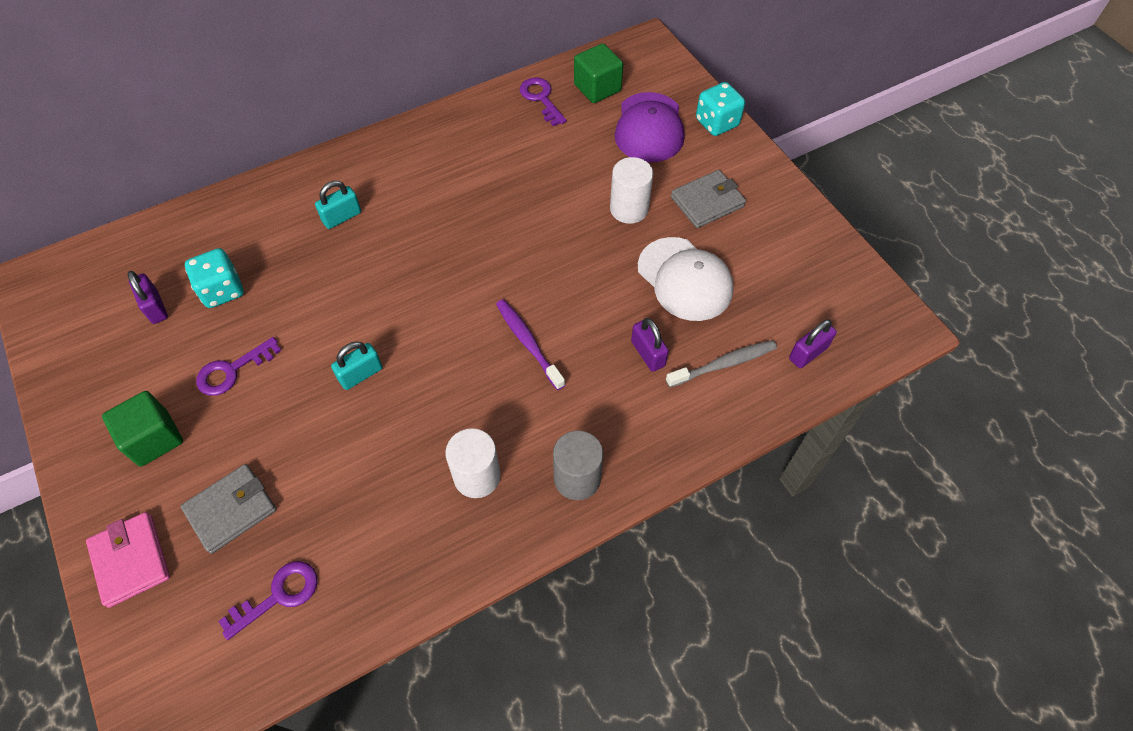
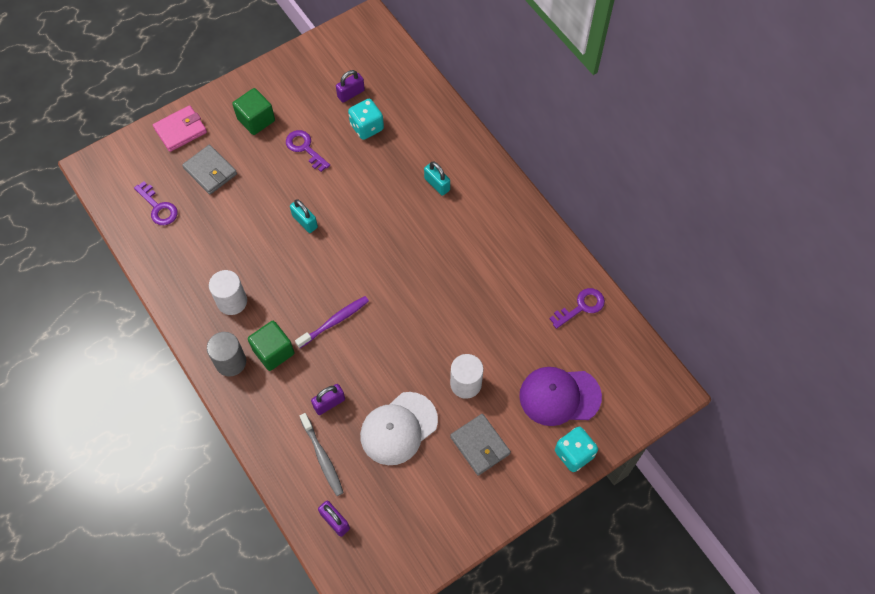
camera: 85 degrees right, 5 degrees up
green cube [574,43,623,103] -> green cube moved to [248,321,295,371]

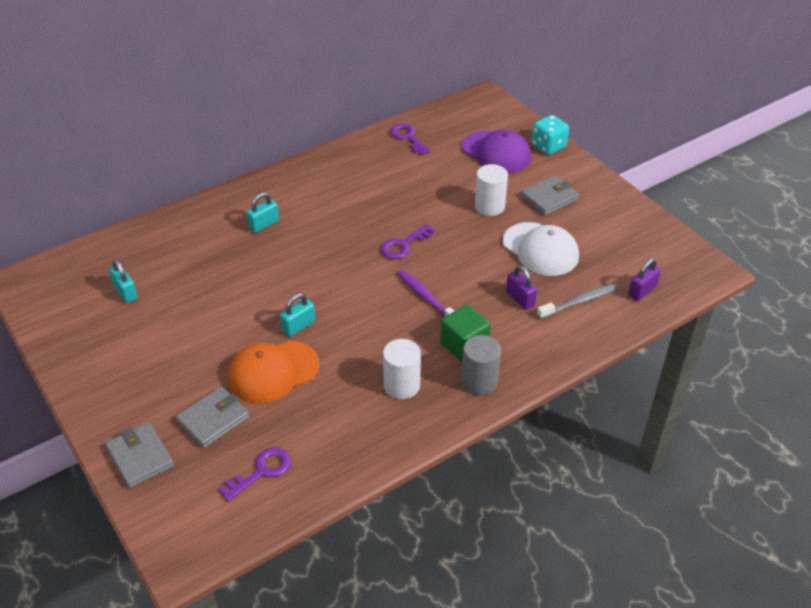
camera: 90 degrees left, 20 degrees down
pink wallet [153,105,207,152] -> grey wallet [105,422,174,488]
green cube [232,88,275,135] -> none
purple key [286,130,330,172] -> purple key moved to [381,224,435,259]
purple padlock [336,70,365,103] -> turquoise padlock [109,259,138,303]
turquoise dice [348,99,384,140] -> none
purple cap [519,367,602,426] -> purple cap turned 45 degrees counterclockwise [462,130,531,173]
none -> orange cap [228,341,320,404]

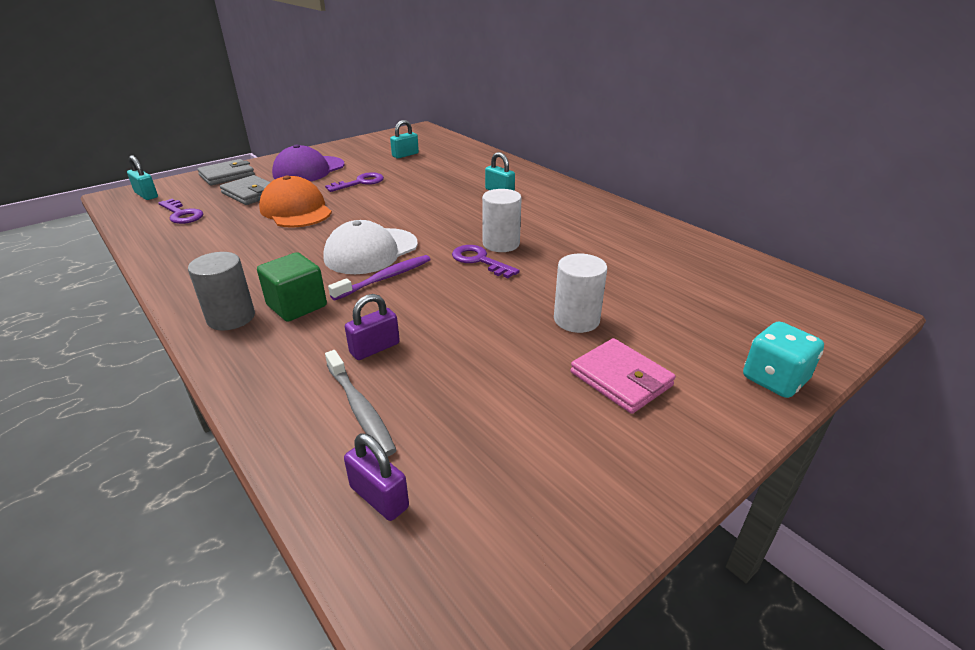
camera: 85 degrees right, 10 degrees down
turquoise padlock [280,293,316,337] -> turquoise padlock moved to [127,155,158,200]
white cylinder [383,339,421,399] -> white cylinder moved to [482,189,522,252]
purple key [390,123,431,155] -> purple key moved to [325,172,384,192]
purple cap [462,130,531,173] -> purple cap moved to [272,144,344,181]
white cap [502,222,579,276] -> white cap moved to [323,220,418,274]
grey wallet [521,176,579,216] -> pink wallet [570,338,676,414]

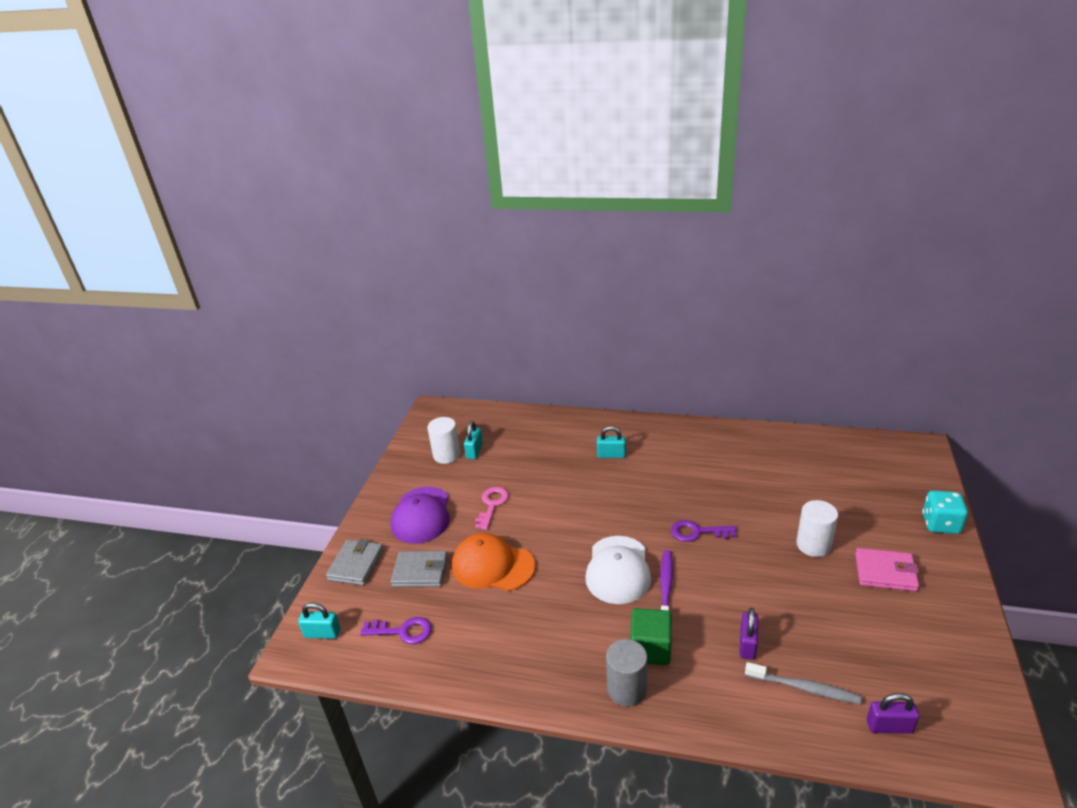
camera: 35 degrees left, 0 degrees up
purple key [325,172,384,192] -> pink key [475,487,509,530]
white cylinder [482,189,522,252] -> white cylinder moved to [427,417,461,464]

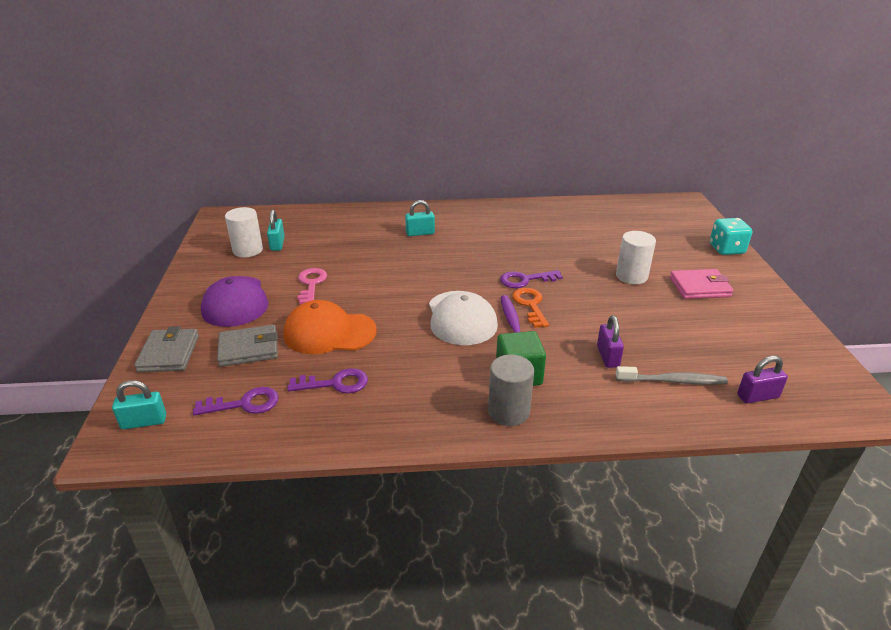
camera: 20 degrees left, 0 degrees up
none -> purple key [287,368,368,394]
none -> orange key [512,288,549,328]

